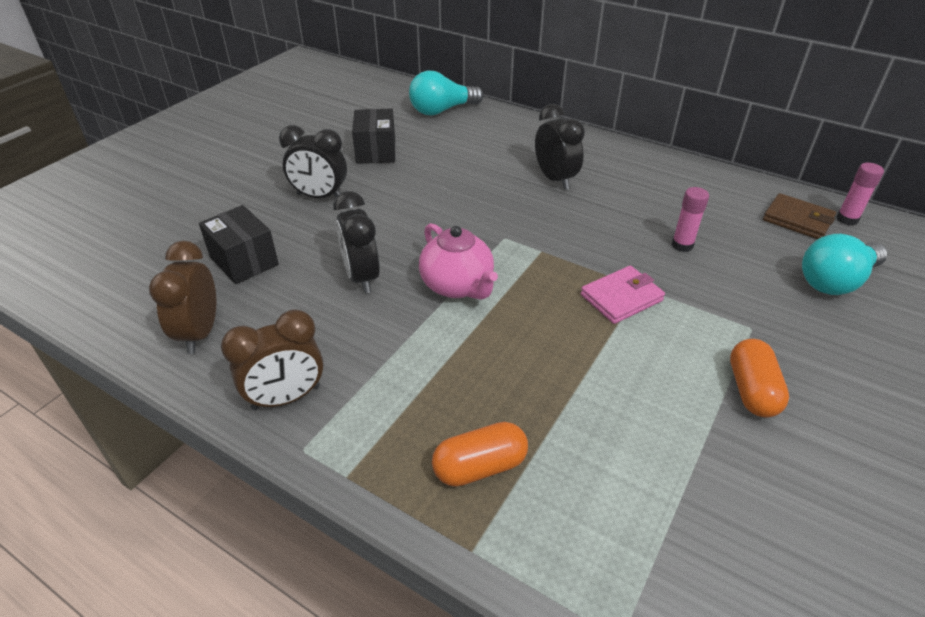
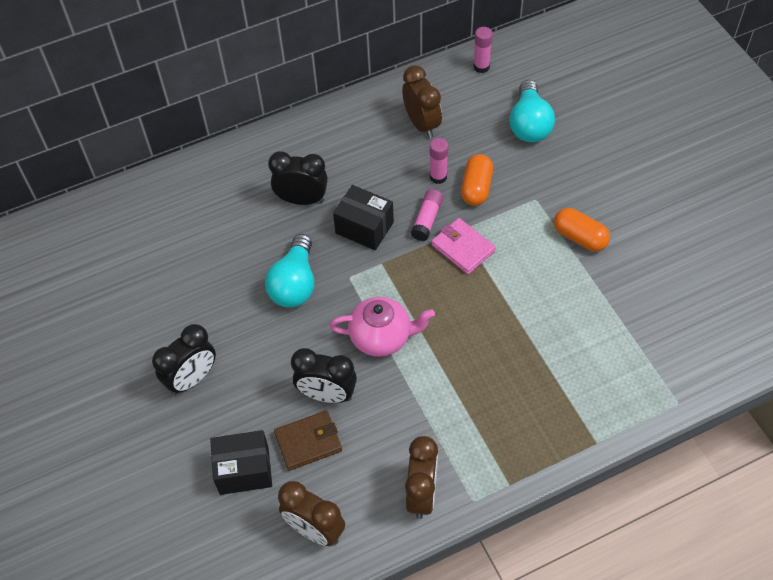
camera: 55 degrees left, 15 degrees up
black box [352,109,395,164] -> black box moved to [333,185,394,250]
turquoise light bulb [409,71,484,115] -> turquoise light bulb moved to [265,234,314,308]
orange capsule [432,422,528,487] -> orange capsule moved to [461,154,493,206]
pink wallet [581,266,665,324] -> pink wallet turned 45 degrees counterclockwise [431,218,496,274]
brown wallet [763,193,836,239] -> brown wallet moved to [274,411,342,471]
none -> brown clock [402,65,442,138]
none -> pink glue stick [411,189,443,241]

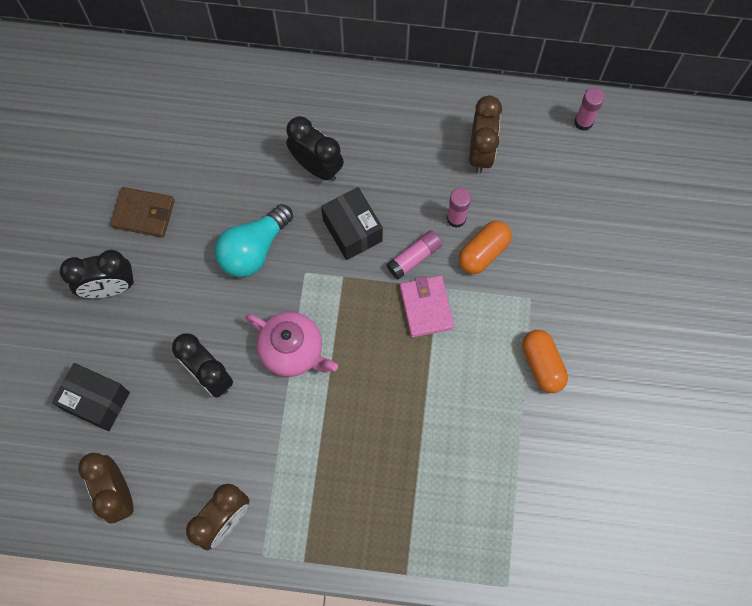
camera: 30 degrees right, 15 degrees up
brown wallet [274,411,342,471] -> brown wallet moved to [110,187,175,238]
turquoise light bulb [510,80,555,142] -> none

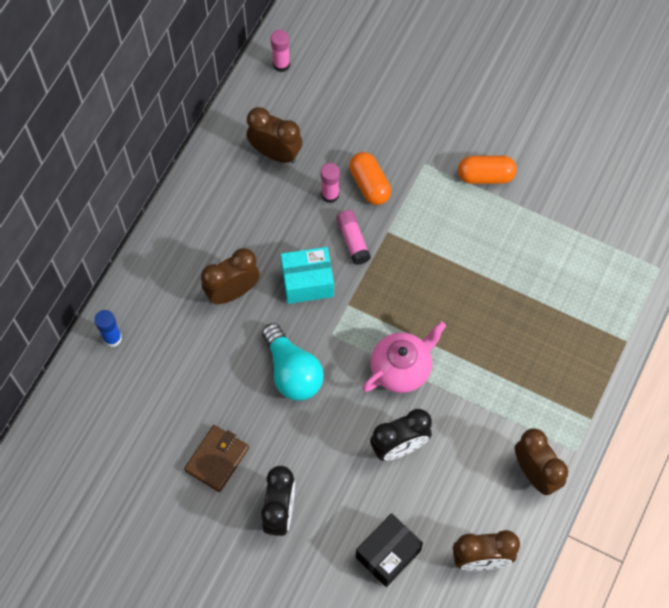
camera: 70 degrees left, 5 degrees down
black clock [286,116,344,181] -> brown clock [201,248,260,304]
black box [321,187,383,260] -> turquoise box [280,247,334,304]
pink wallet [400,275,454,337] -> none
none -> blue glue stick [94,310,122,347]

